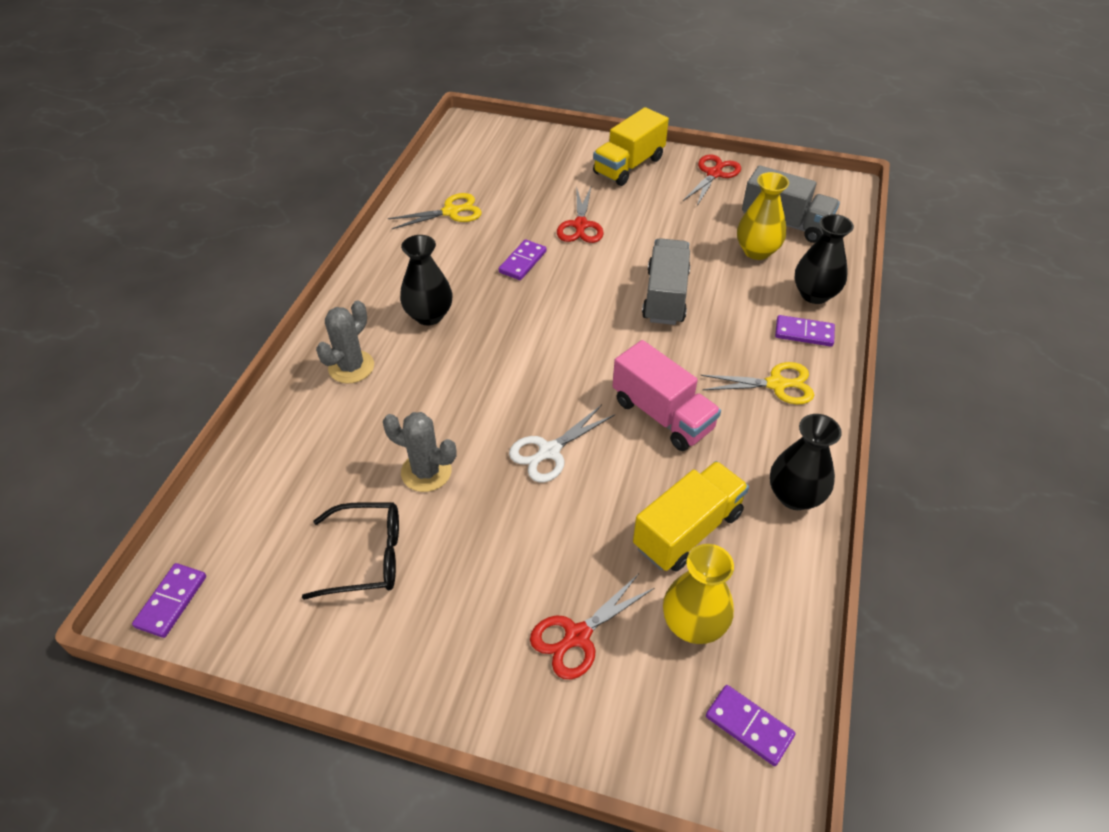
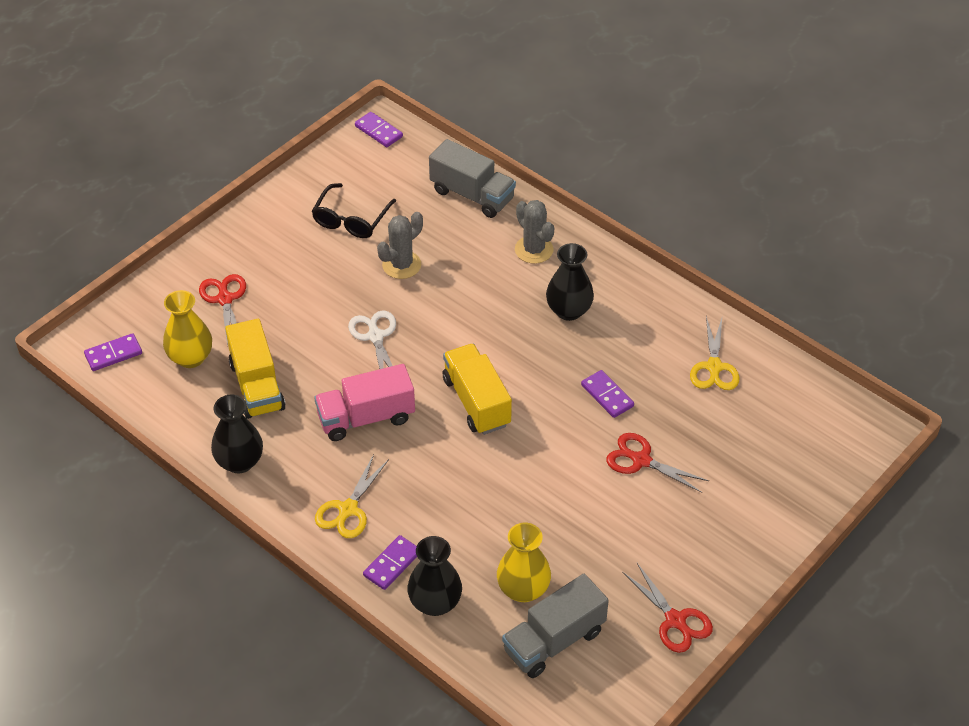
camera: 115 degrees right, 0 degrees up
yellow truck [593,107,669,186] -> yellow truck moved to [443,344,512,435]
grey truck [642,238,690,325] -> grey truck moved to [429,139,516,218]

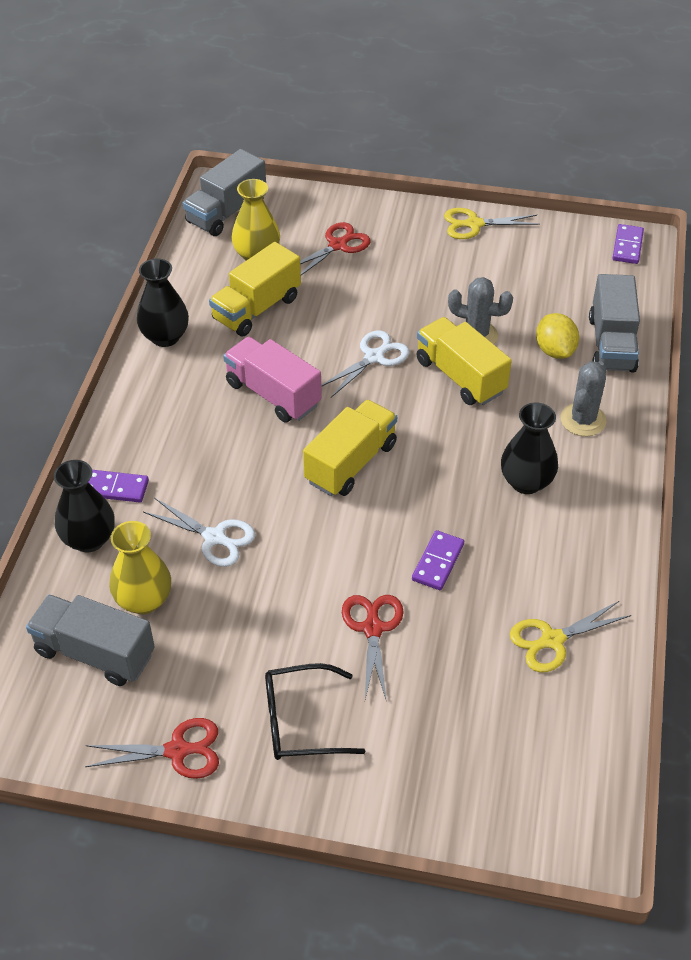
camera: 60 degrees right, 0 degrees up
purple domino [84,333,142,371] -> grey truck [183,149,266,236]
black glasses [312,183,396,238] -> black glasses moved to [265,663,365,760]
yellow scissors [315,454,389,538] -> yellow scissors moved to [444,208,540,239]
red scissors [622,563,713,653] -> red scissors turned 120 degrees counterclockwise [85,718,219,779]
none -> white scissors [143,498,255,567]
none -> yellow truck [416,317,512,405]
none -> yellow lemon [536,313,579,359]

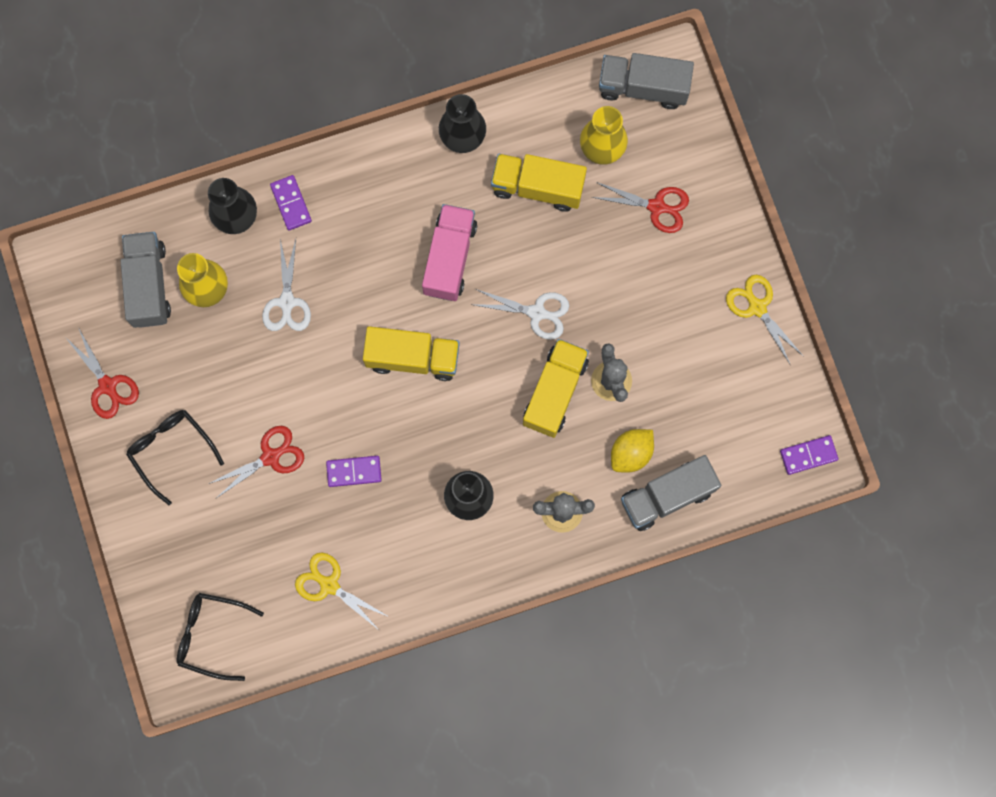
camera: 60 degrees right, 30 degrees up
none -> black glasses [176,593,264,681]

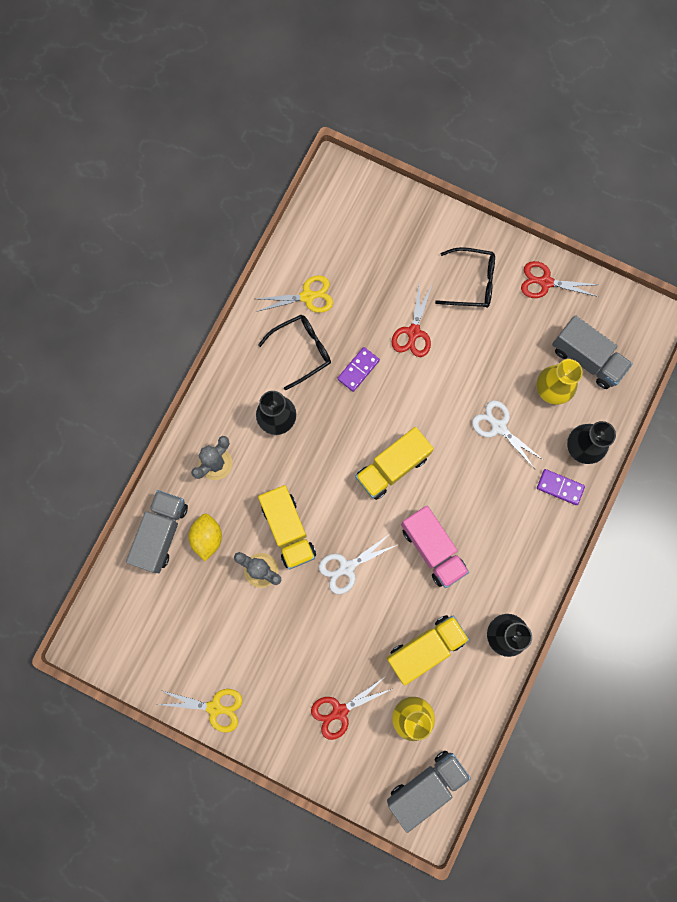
camera: 135 degrees right, 0 degrees up
black glasses [176,593,264,681] -> black glasses moved to [258,315,331,391]
purple domino [780,435,838,475] -> none

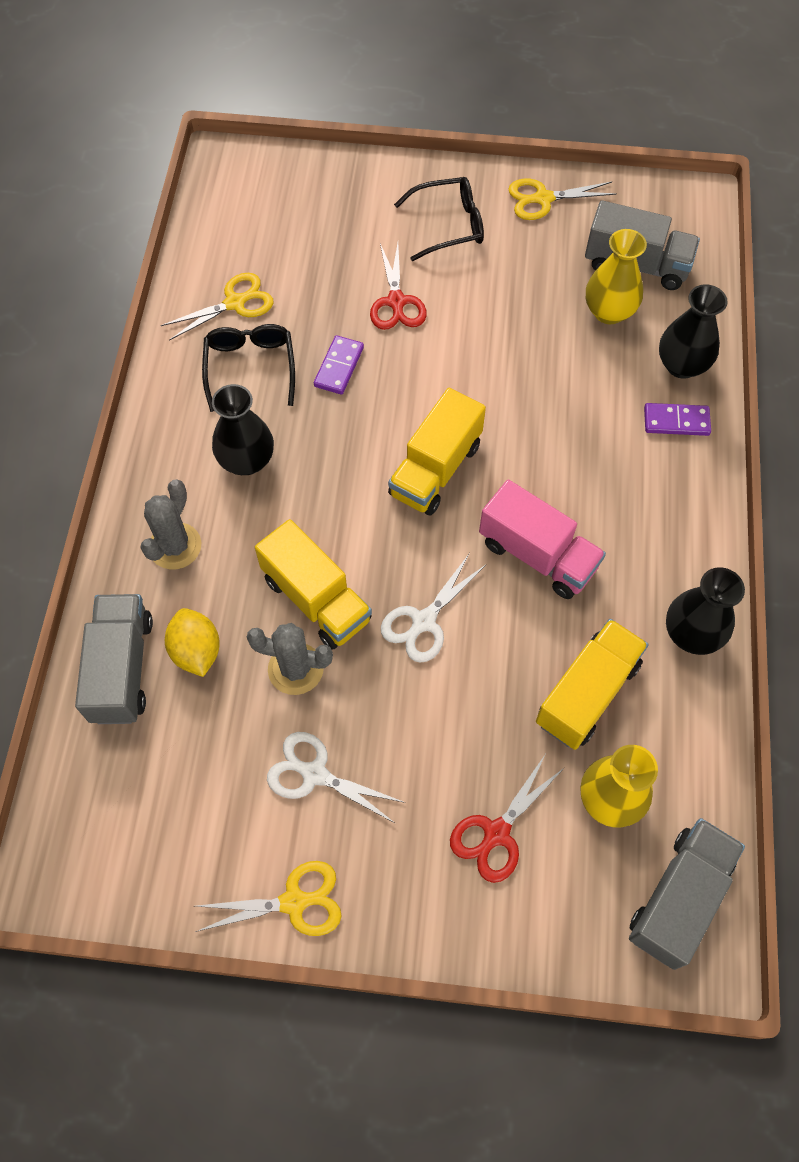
camera: 20 degrees left, 15 degrees down
black glasses [258,315,331,391] -> black glasses turned 45 degrees counterclockwise [202,324,295,412]
white scissors [472,400,543,469] -> white scissors moved to [267,732,406,824]
red scissors [521,261,599,298] -> yellow scissors [508,179,617,220]

